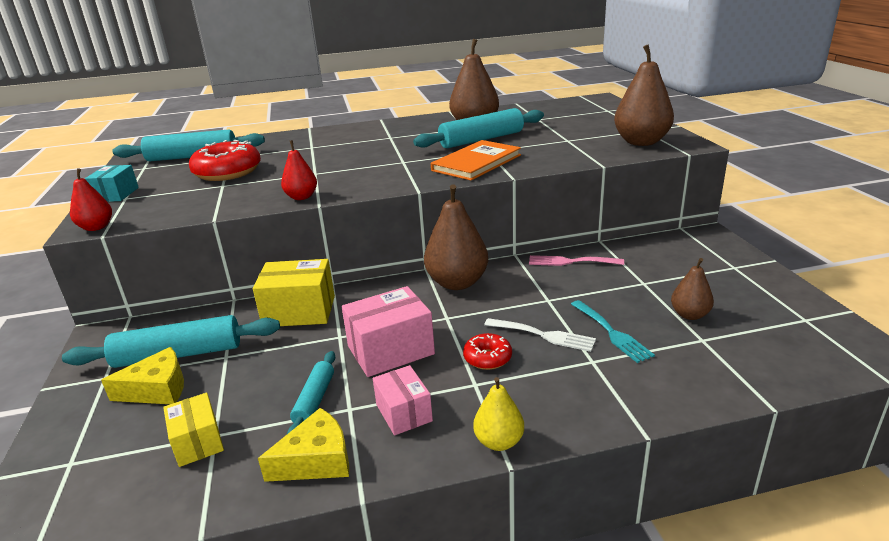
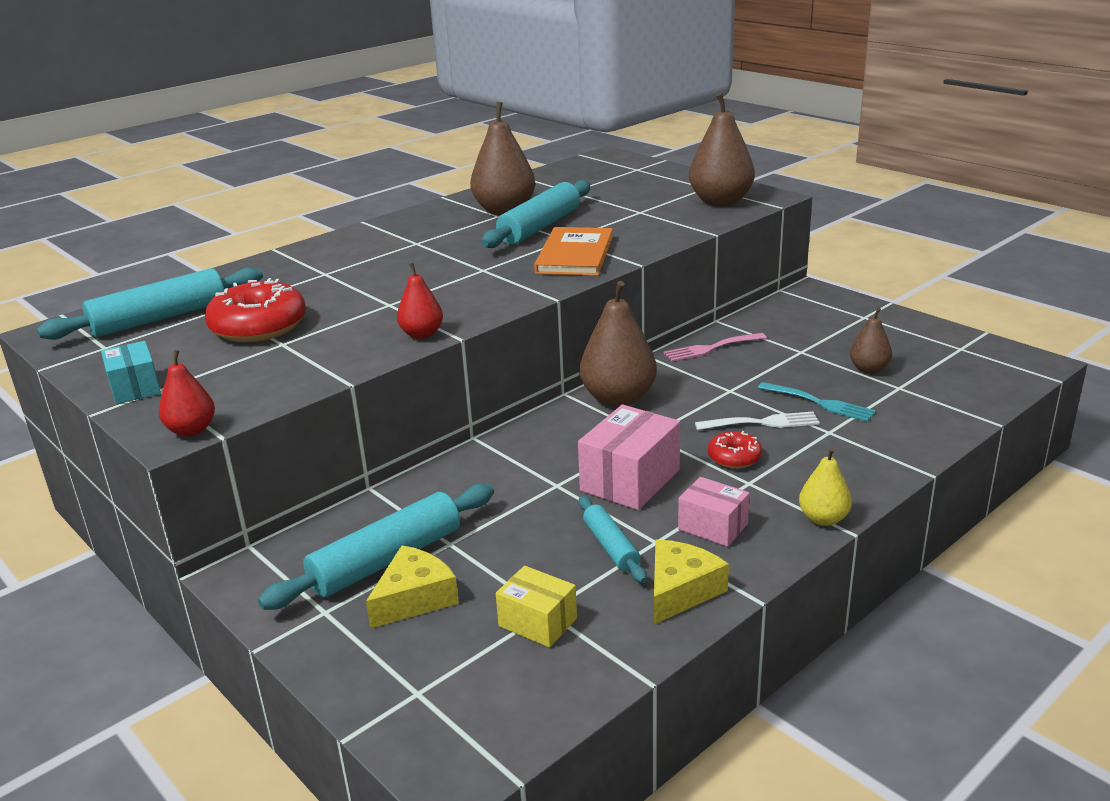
camera: 30 degrees left, 0 degrees up
yellow box [253,259,335,326] -> none

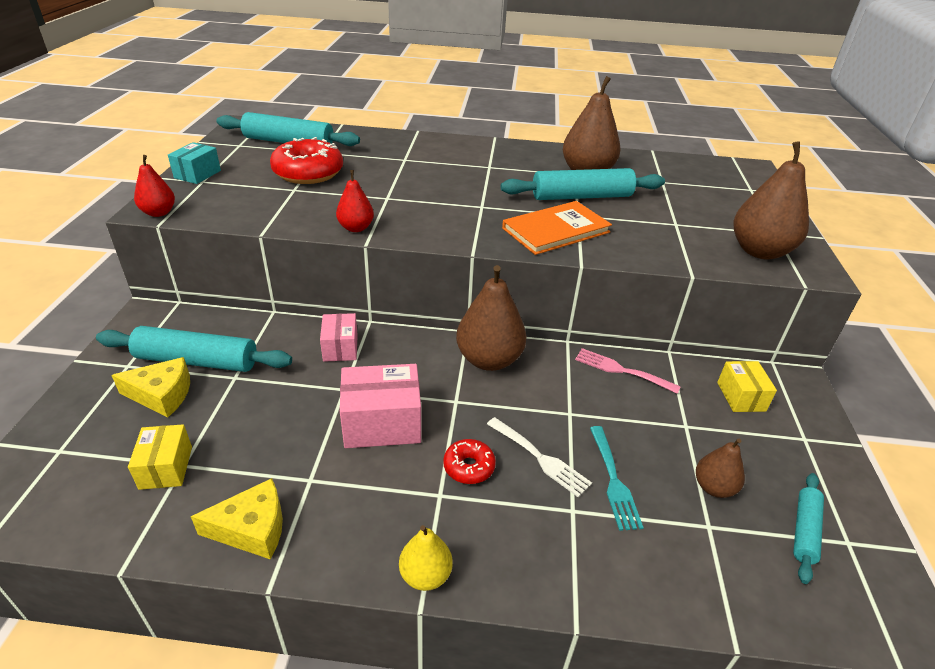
camera: 45 degrees right, 10 degrees up
turquoise rolling pin [579,496,647,583] -> turquoise rolling pin moved to [793,473,824,584]
pink box [678,477,750,547] -> pink box moved to [320,313,358,362]
none -> yellow box [717,361,777,412]

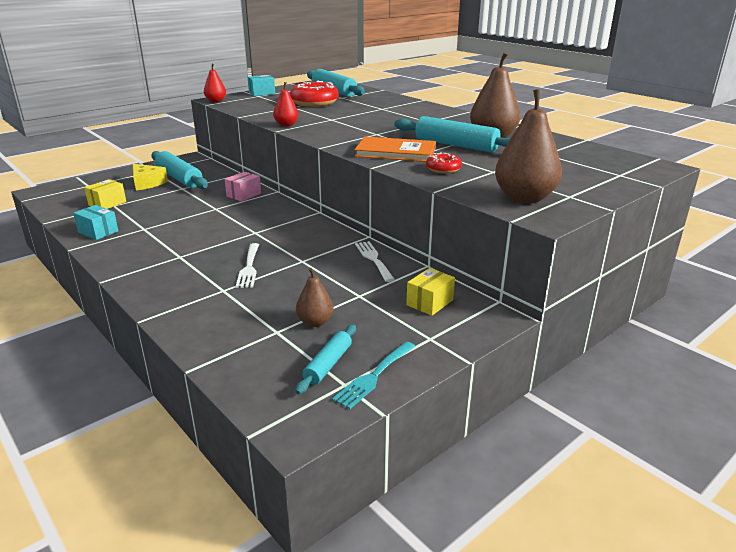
camera: 45 degrees right, 10 degrees down
yellow cheese [191,478,283,559] -> turquoise box [73,205,118,240]
pink box [340,364,421,448] -> none
yellow pear [399,525,453,591] -> none
red donut [443,439,496,484] -> red donut moved to [426,152,462,174]
brown pear [456,265,526,371] -> none
pink fork [575,348,681,394] -> white fork [355,241,395,282]
turquoise fork [590,426,644,531] -> turquoise fork moved to [332,341,416,409]
turquoise rolling pin [793,473,824,584] -> turquoise rolling pin turned 45 degrees counterclockwise [295,325,356,395]

